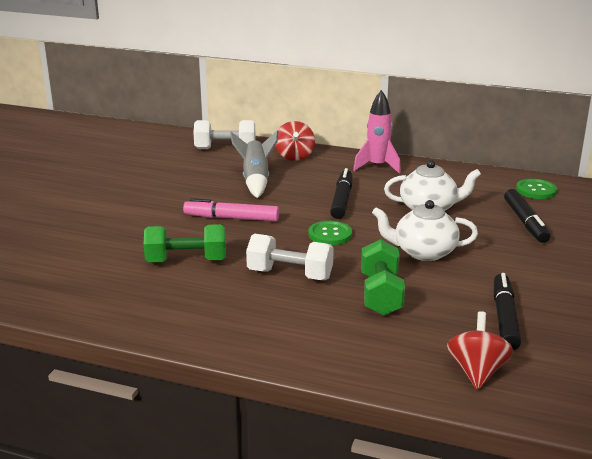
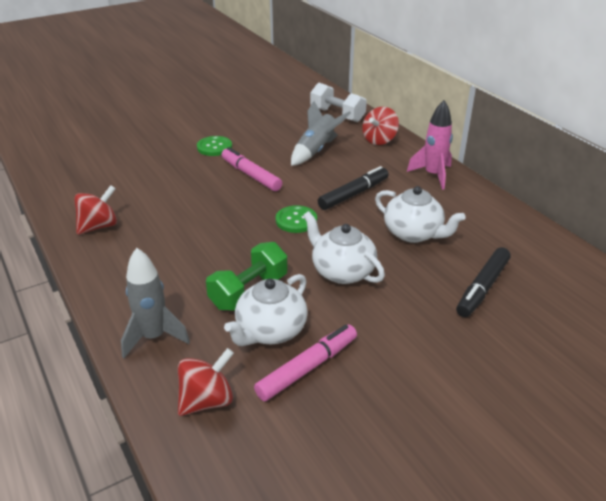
camera: 40 degrees right, 10 degrees up
green dumbbell [144,224,226,262] -> none
white dumbbell [246,234,334,280] -> none
black marker [494,273,521,350] -> pink marker [254,325,357,401]
green button [516,179,557,199] -> green button moved to [197,136,232,156]
none -> red spinning top [74,185,117,235]
none -> grey rocket [121,248,190,358]
none -> white teapot [224,274,308,346]

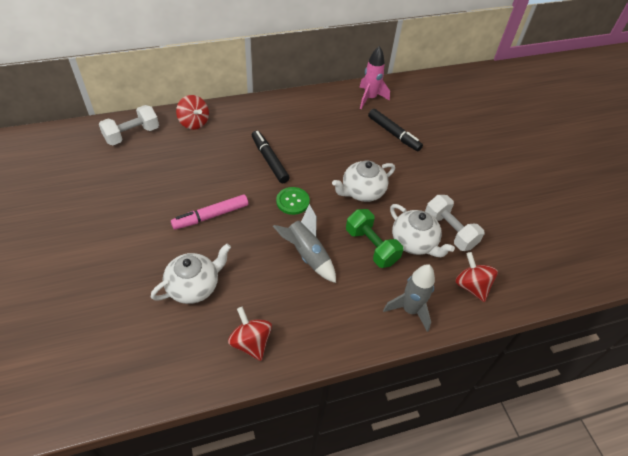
camera: 80 degrees left, 15 degrees up
green button [197,136,232,156] -> none
pink marker [254,325,357,401] -> white dumbbell [425,195,485,251]
grey rocket [291,101,351,166] -> grey rocket moved to [273,204,336,283]
white teapot [375,186,465,243] -> white teapot moved to [151,244,231,304]
pink rocket [407,100,453,190] -> pink rocket moved to [359,46,390,109]

